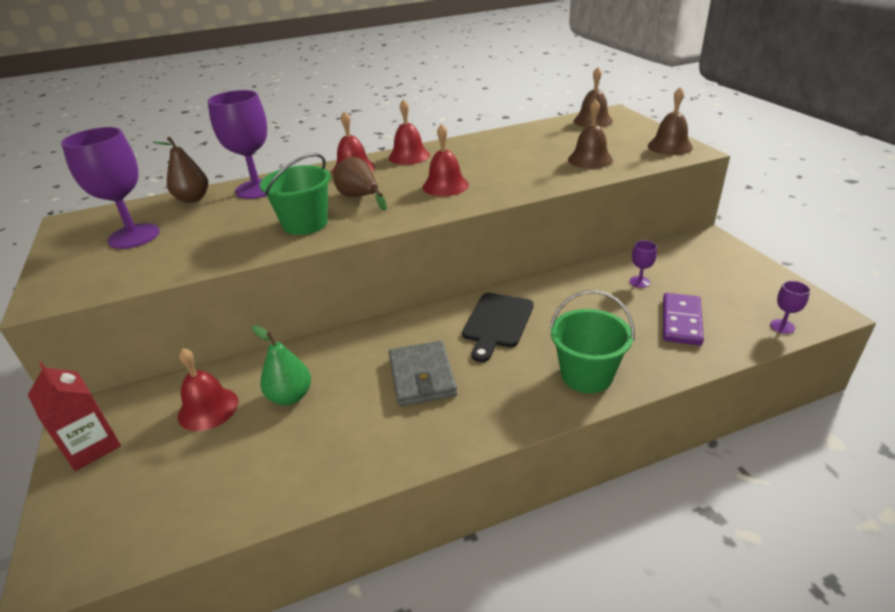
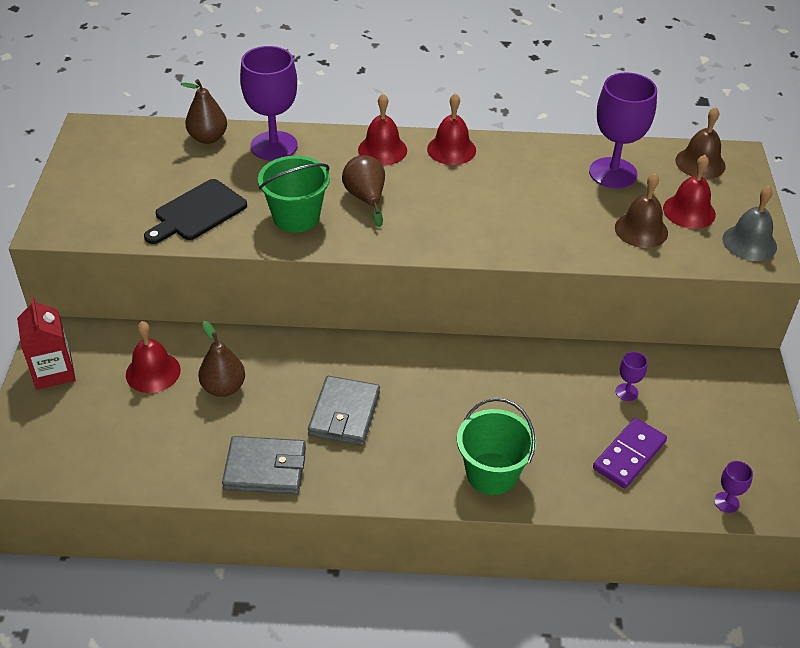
camera: 20 degrees right, 10 degrees up
purple goblet [61,127,160,249] -> purple goblet moved to [589,72,657,189]
green pear [252,325,311,405] -> brown pear [198,321,245,397]
red bell [422,124,469,196] -> red bell moved to [663,155,716,229]
black cutting board [462,293,534,362] -> black cutting board moved to [144,179,247,244]
brown bell [648,87,693,155] -> grey bell [722,186,777,261]
none -> grey wallet [222,436,306,495]

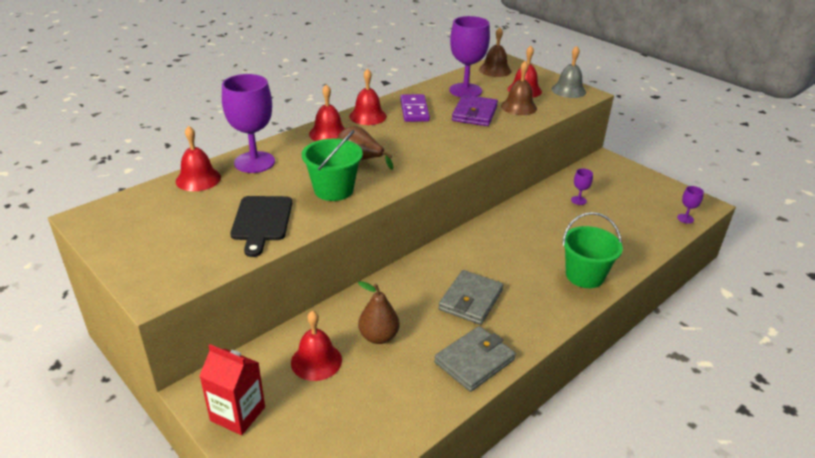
camera: 45 degrees left, 10 degrees down
brown pear [180,79,227,144] -> red bell [176,126,221,191]
grey wallet [308,376,380,446] -> grey wallet turned 60 degrees clockwise [438,270,503,325]
purple domino [593,418,667,488] -> purple domino moved to [400,94,430,122]
none -> purple wallet [452,95,498,126]

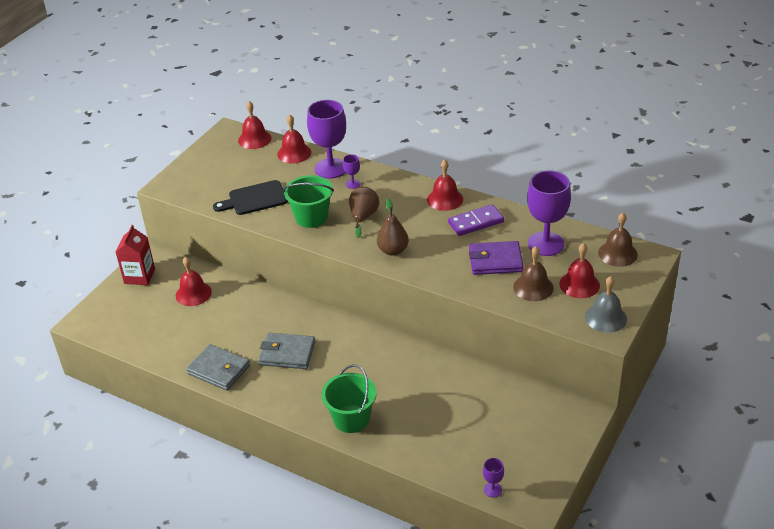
camera: 75 degrees right, 5 degrees up
red bell [309,84,345,141] -> red bell moved to [238,101,271,149]
brown pear [358,281,400,344] -> brown pear moved to [377,199,409,256]
purple goblet [571,168,593,205] -> purple goblet moved to [343,154,360,189]

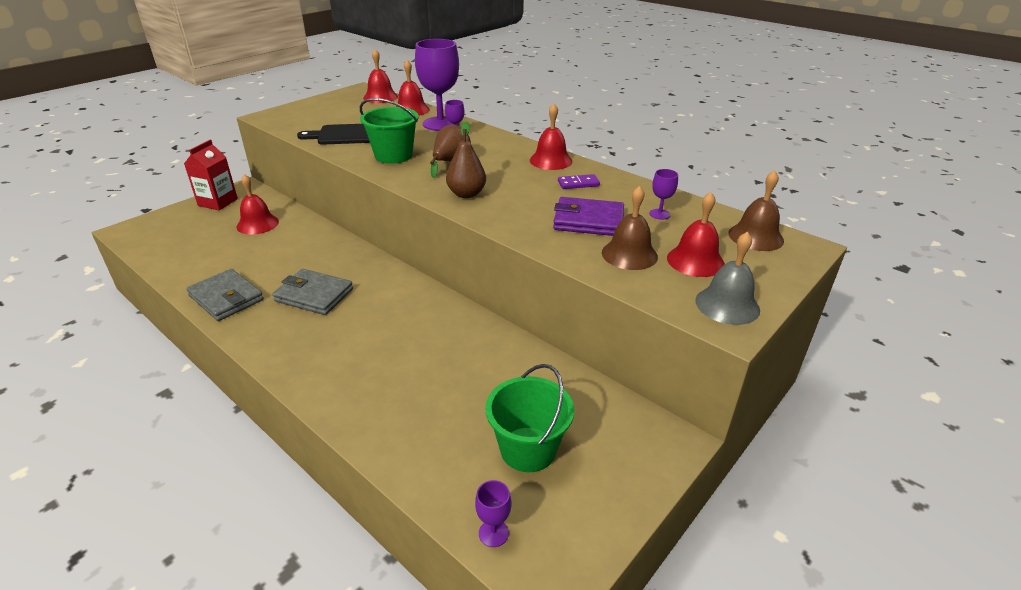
camera: 10 degrees right, 5 degrees down
green bucket [321,365,377,433] -> green bucket moved to [485,364,574,472]
purple domino [448,204,504,236] -> purple domino [558,174,600,189], size x0.62
purple goblet [527,171,571,256] -> purple goblet [649,169,678,219], size x0.44

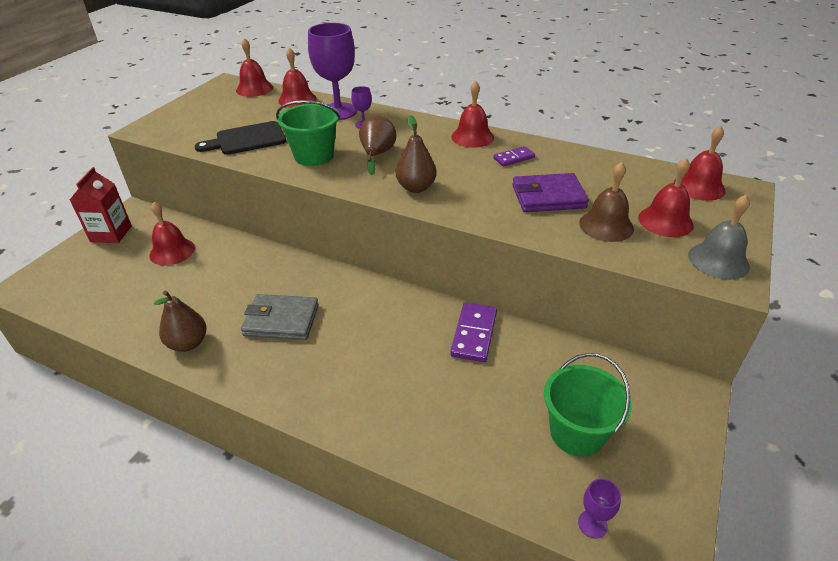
camera: 15 degrees left, 5 degrees up
grey wallet [186,269,264,321] -> brown pear [154,290,206,352]
purple goblet [649,169,678,219] -> none
brown bell [728,170,784,251] -> red bell [674,126,726,201]
none -> purple domino [450,303,497,362]

